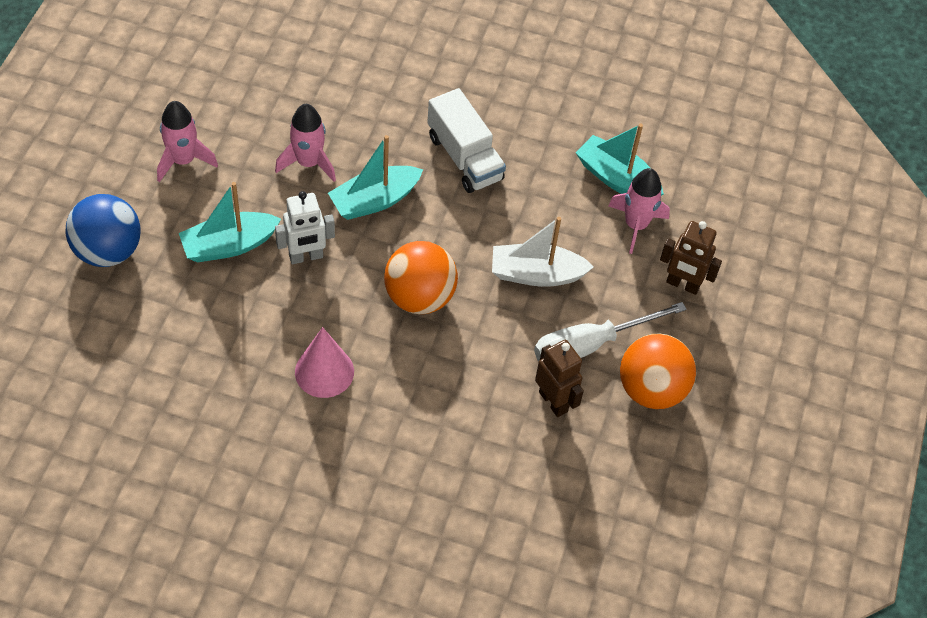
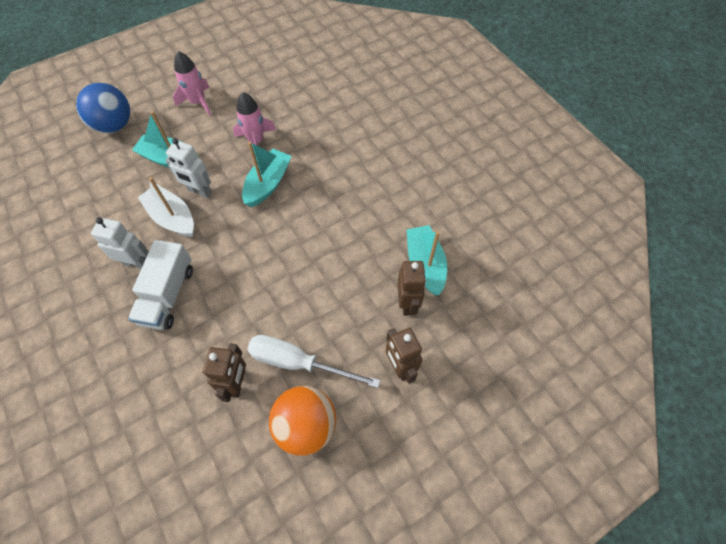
camera: 45 degrees right, 5 degrees up
pink cone [295,327,354,398] -> white robot [91,217,149,269]
turquoise boat [328,135,423,220] -> turquoise boat turned 105 degrees clockwise [242,142,291,207]
orange ball [384,241,458,314] -> none
white truck [427,88,506,193] -> white truck moved to [128,240,193,330]
white boat [492,217,594,287] -> white boat moved to [138,177,194,237]
pink rocket [608,168,670,254] -> brown robot [397,261,426,316]

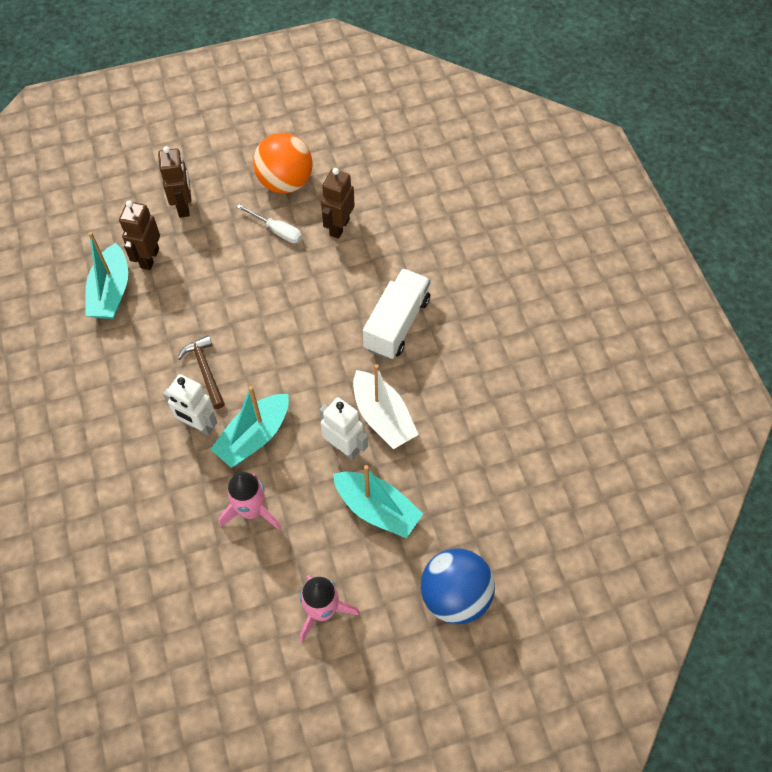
camera: 165 degrees left, 0 degrees up
white robot [91,217,149,269] -> white robot moved to [163,374,217,436]
white screwdriver [247,335,380,388] -> white screwdriver [237,204,302,243], size x0.57
none -> brown hammer [178,335,225,409]

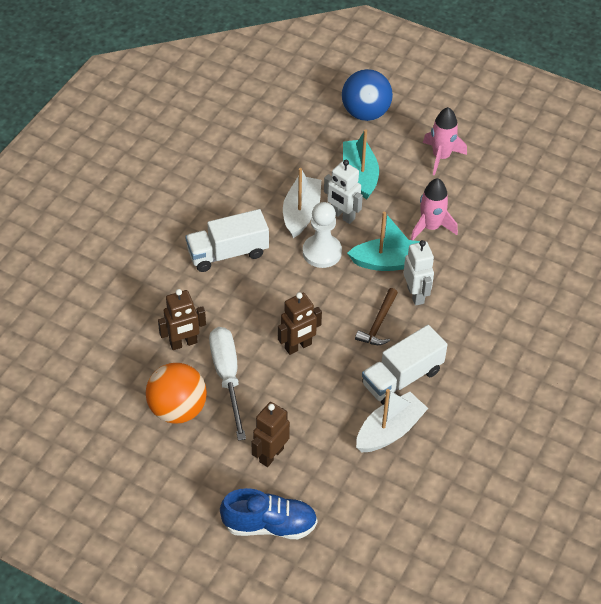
camera: 135 degrees left, 10 degrees down
turquoise boat [85,232,128,319] -> white boat [356,389,428,452]
brown robot [119,201,160,270] -> brown robot moved to [278,292,322,355]
white screwdriver [237,204,302,243] -> white screwdriver [209,327,246,441], size x1.74
white robot [320,397,368,460] -> white robot turned 45 degrees counterclockwise [324,160,363,224]
none -> blue shoe [220,488,318,539]
none -> white pawn [303,202,342,268]
none -> white truck [362,325,448,405]

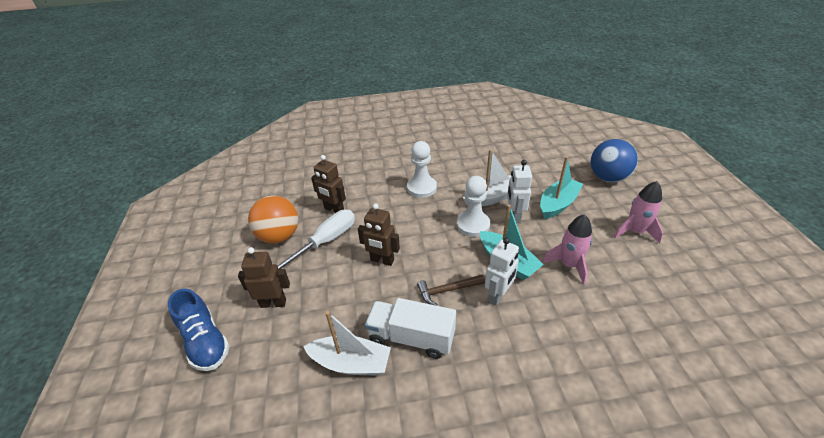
camera: 55 degrees right, 10 degrees down
white truck [185,209,269,272] -> white pawn [407,141,437,198]

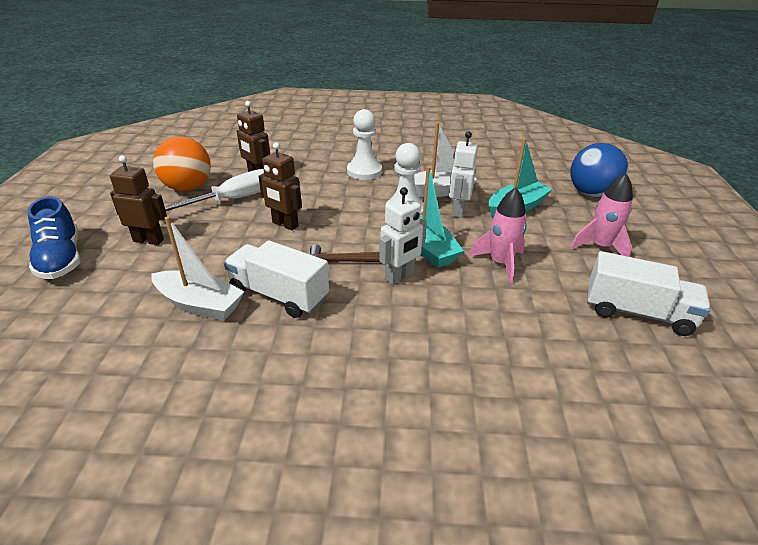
camera: 10 degrees right, 5 degrees down
none -> white truck [587,251,711,336]

